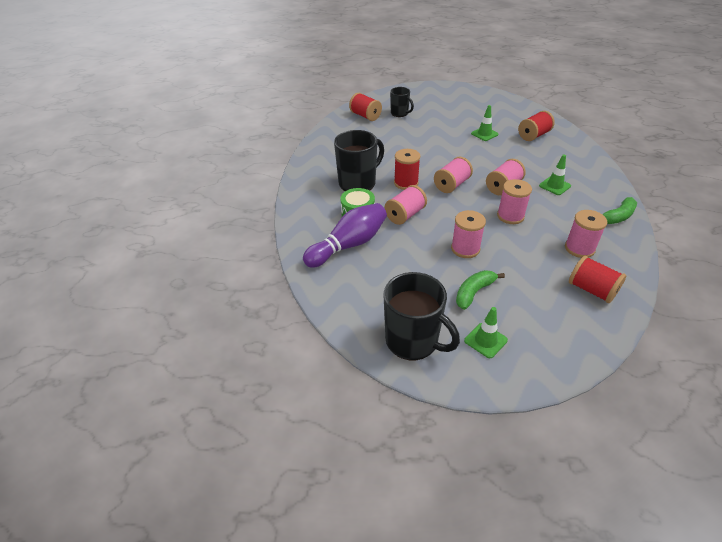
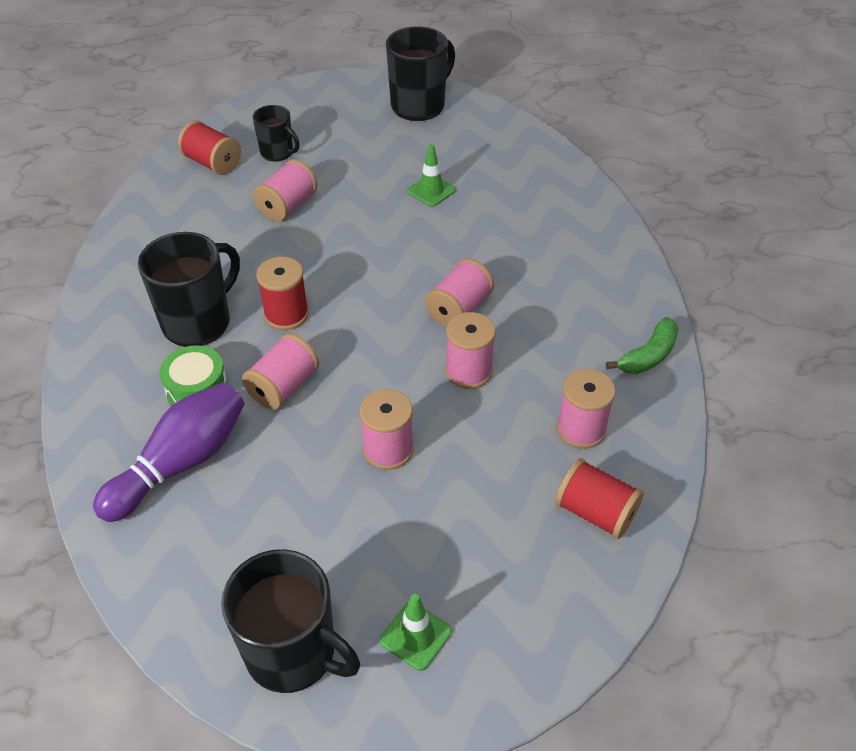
camera: 10 degrees left, 5 degrees up
pink spool [434,157,473,193] -> pink spool moved to [253,159,317,221]
green banana [456,270,505,310] -> none
red spool [518,111,555,141] -> none
green traffic cone [539,155,571,195] -> none
none -> black mug [386,26,455,121]

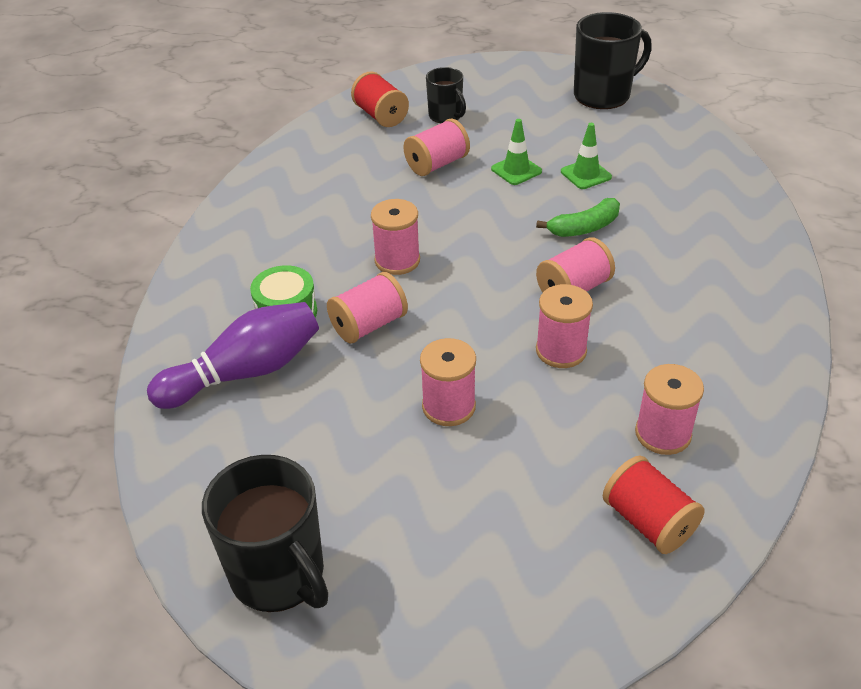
camera: 20 degrees right, 5 degrees down
black mug [138,232,240,347] -> none
red spool [256,257,309,330] -> pink spool [371,199,420,275]
green traffic cone [380,594,452,671] -> green traffic cone moved to [491,119,542,185]
green banana [606,317,679,374] -> green banana moved to [536,198,620,237]

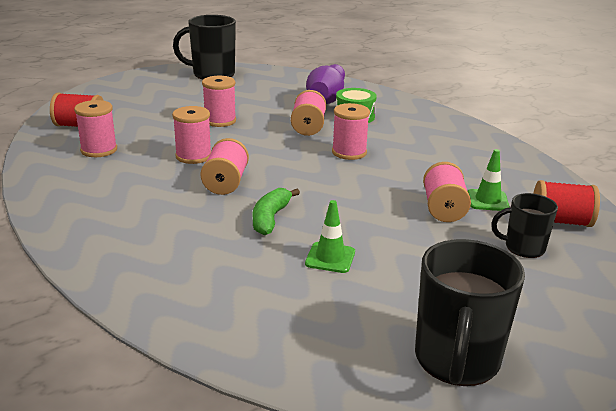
camera: 130 degrees right, 15 degrees down
green traffic cone [491,119,542,185] -> green traffic cone moved to [468,149,510,211]

